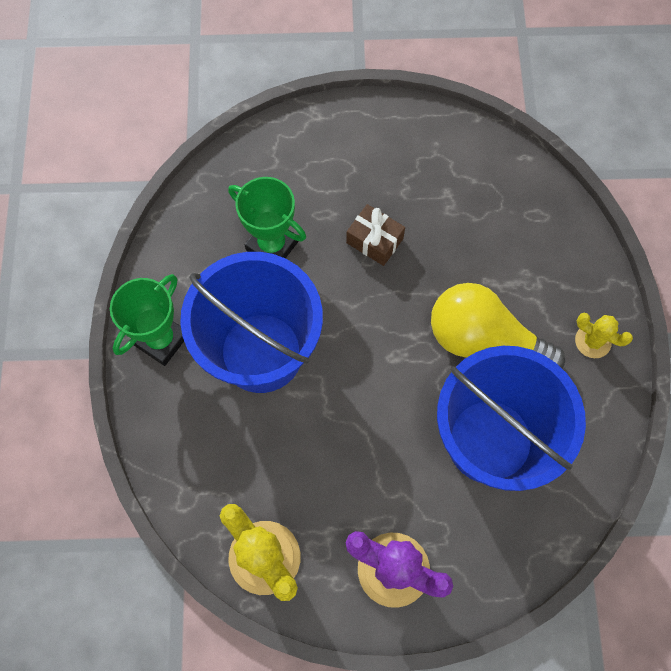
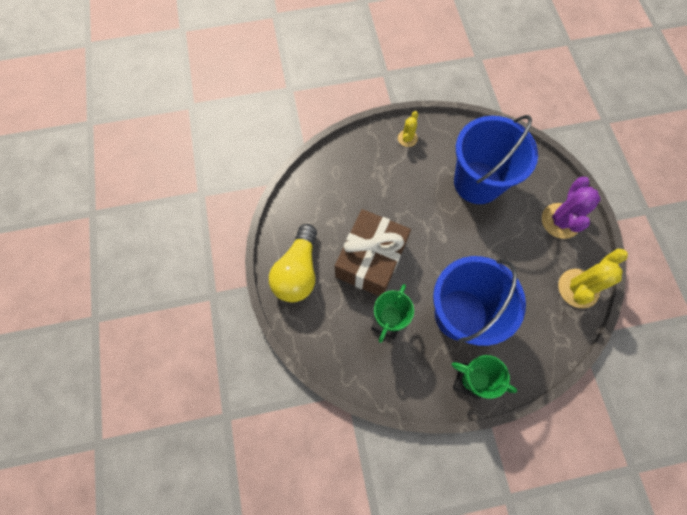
camera: 100 degrees left, 0 degrees up
brown gift [346,204,405,266] -> brown gift [335,209,411,296], size x2.21
yellow light bulb [431,283,565,369] -> yellow light bulb moved to [269,224,317,303]

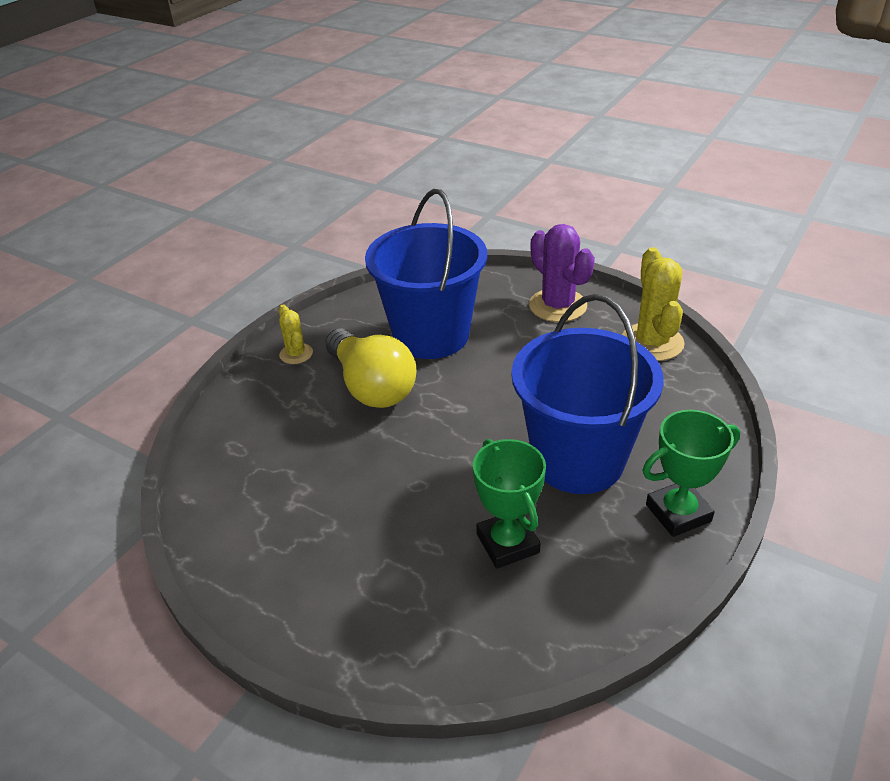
camera: 45 degrees left, 30 degrees down
yellow light bulb [269,224,317,303] -> yellow light bulb moved to [326,328,417,408]
brown gift [335,209,411,296] -> none

